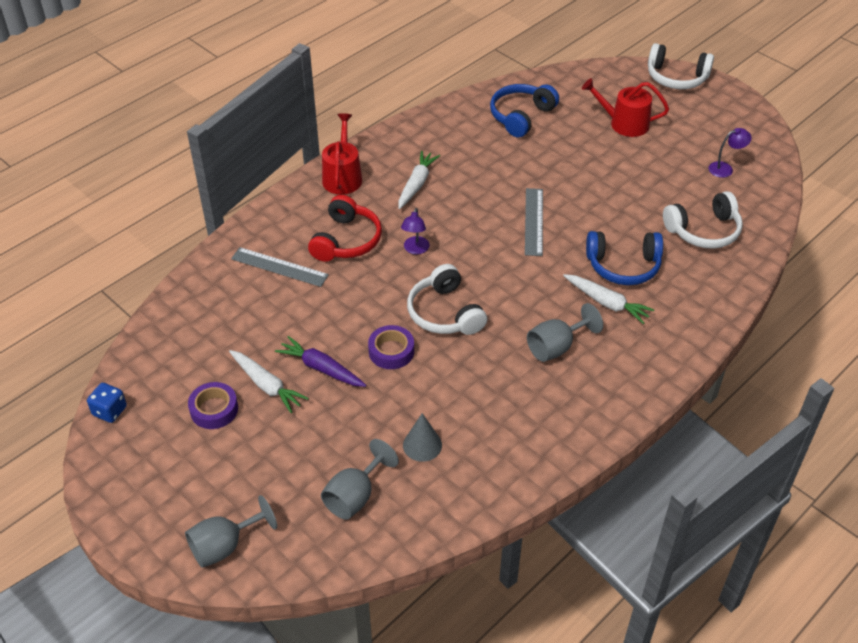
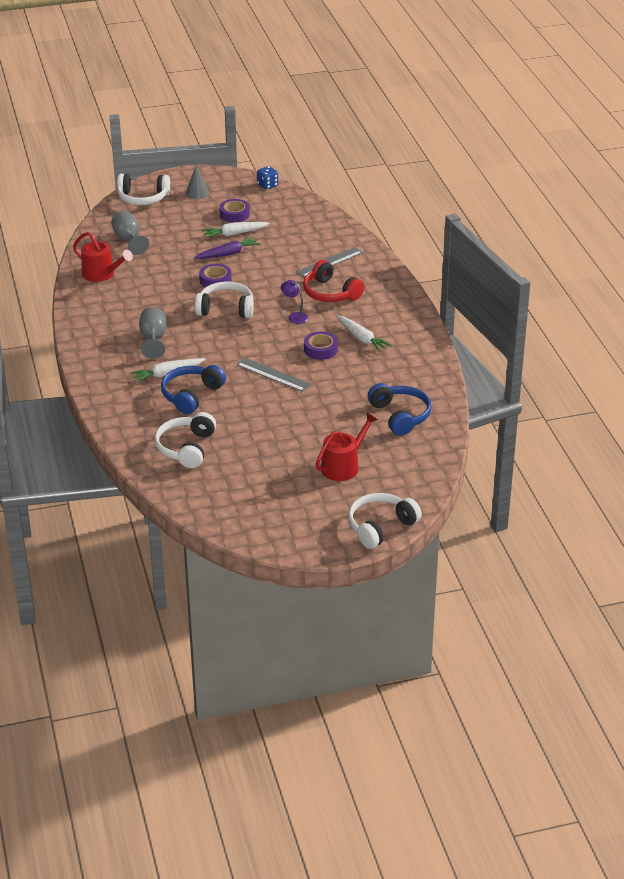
camera: 120 degrees right, 10 degrees down
grey goblet [185,495,277,568] -> white headphones [117,174,170,205]
red watering can [322,113,362,195] -> red watering can moved to [73,232,133,282]
grey cone [403,413,442,462] -> grey cone moved to [186,165,209,199]
purple lamp [709,128,752,178] -> none
none -> purple tape [304,331,338,360]

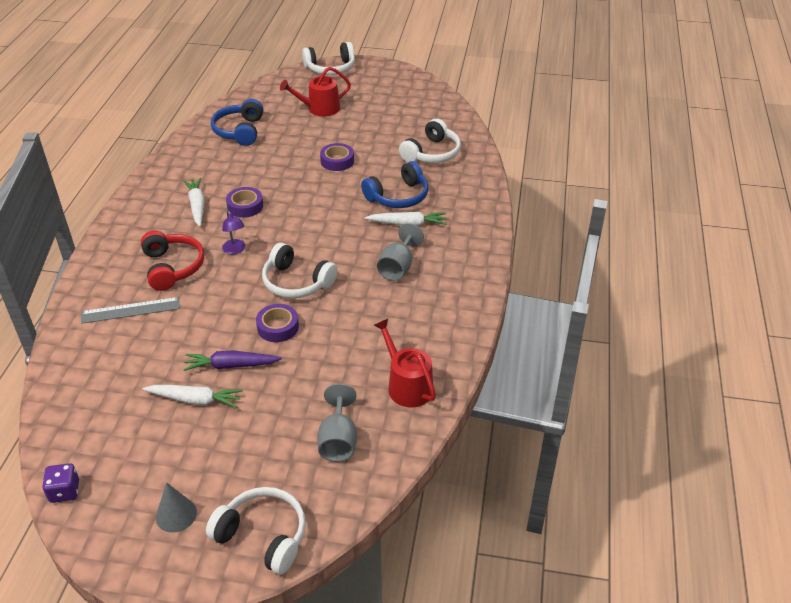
camera: 155 degrees left, 5 degrees up
purple tape [219,199,250,223] -> purple tape moved to [320,143,354,171]
grey ruler [237,358,311,392] -> none
blue dice [257,166,278,190] -> purple dice [42,463,79,503]

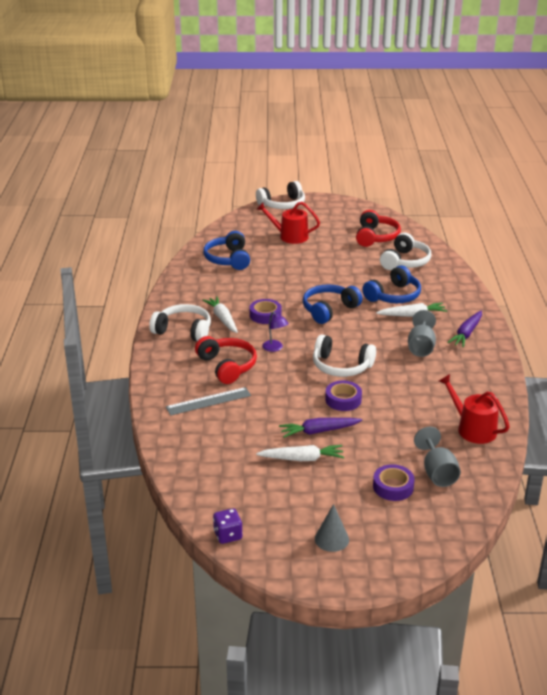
camera: 10 degrees left, 10 degrees down
white headphones [206,487,306,575] -> white headphones moved to [149,304,211,341]
red watering can [280,67,351,116] -> red watering can turned 45 degrees clockwise [256,202,320,244]
purple tape [320,143,354,171] -> purple tape moved to [373,464,415,501]
none -> blue headphones [303,284,363,324]
none -> red headphones [356,210,401,247]
none -> purple carrot [447,310,482,348]

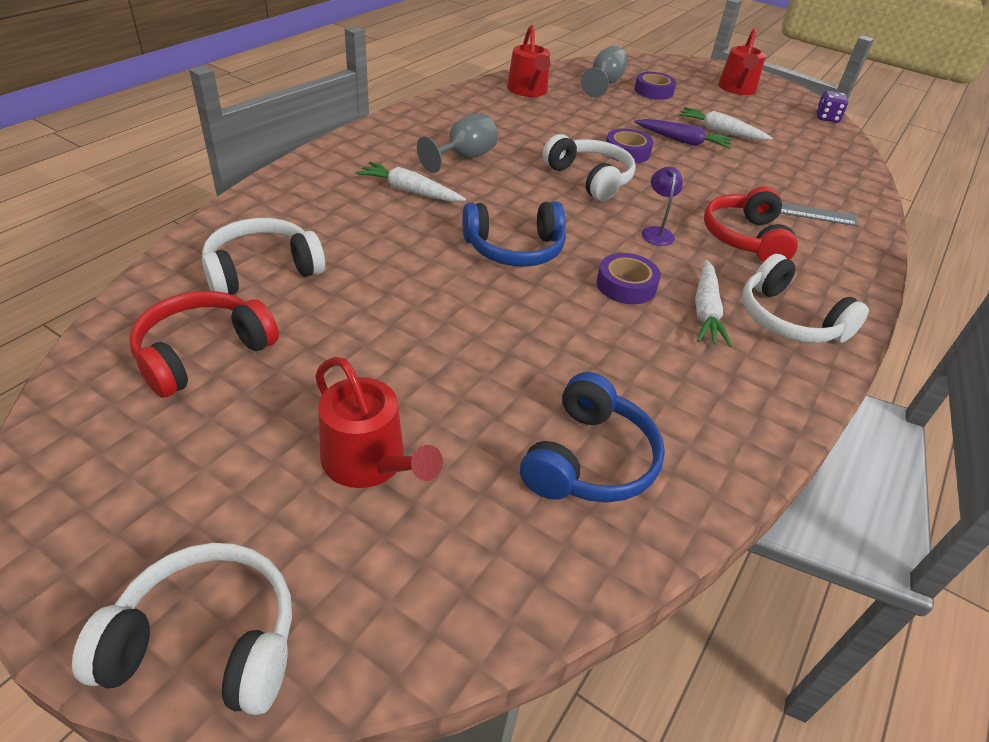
camera: 150 degrees left, 10 degrees up
grey cone [315,504,349,552] -> red watering can [718,28,766,95]
blue headphones [362,265,421,303] -> none
purple carrot [447,310,482,348] -> none

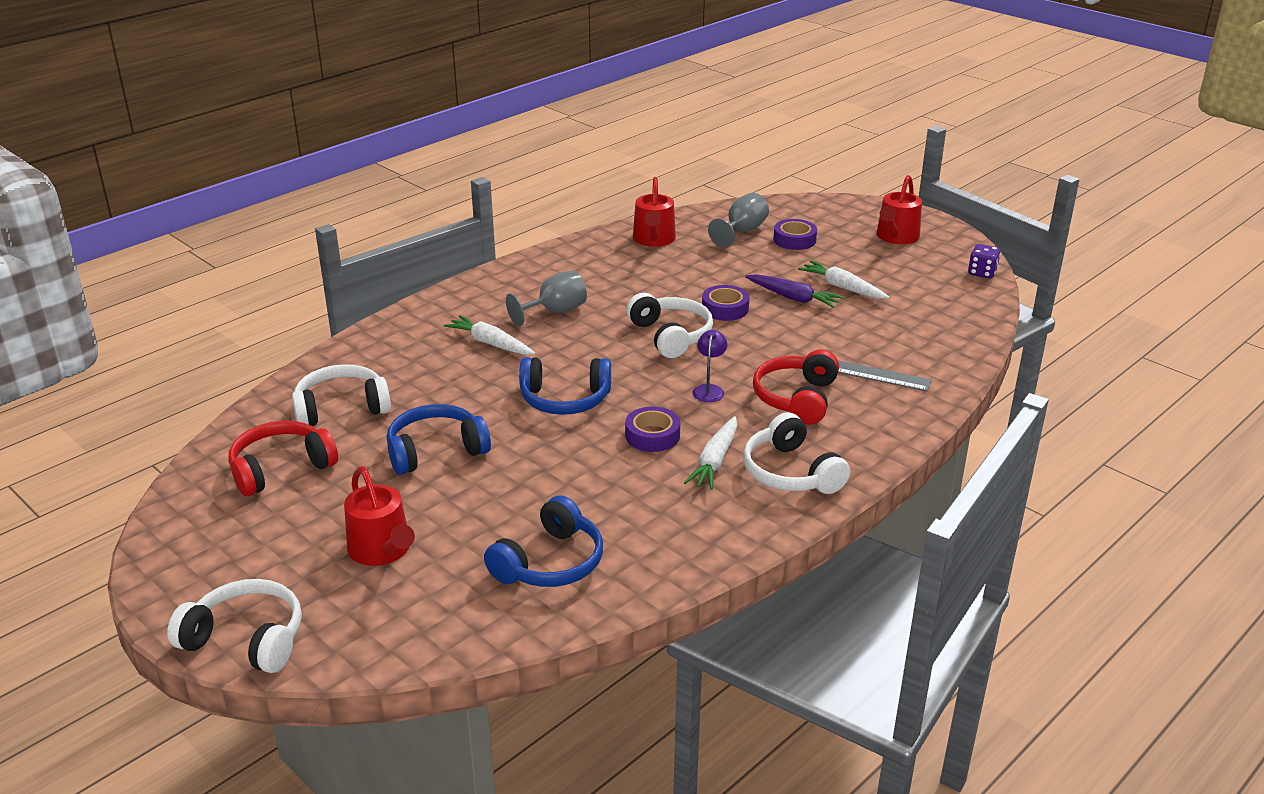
camera: 15 degrees right, 10 degrees down
none -> blue headphones [387,404,491,475]

